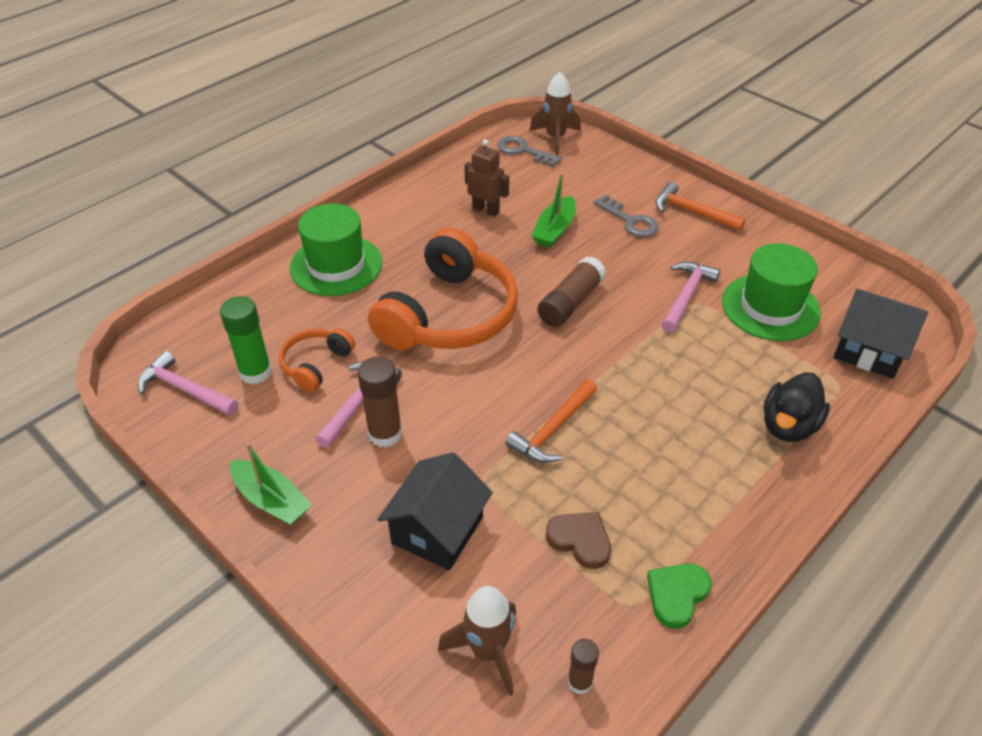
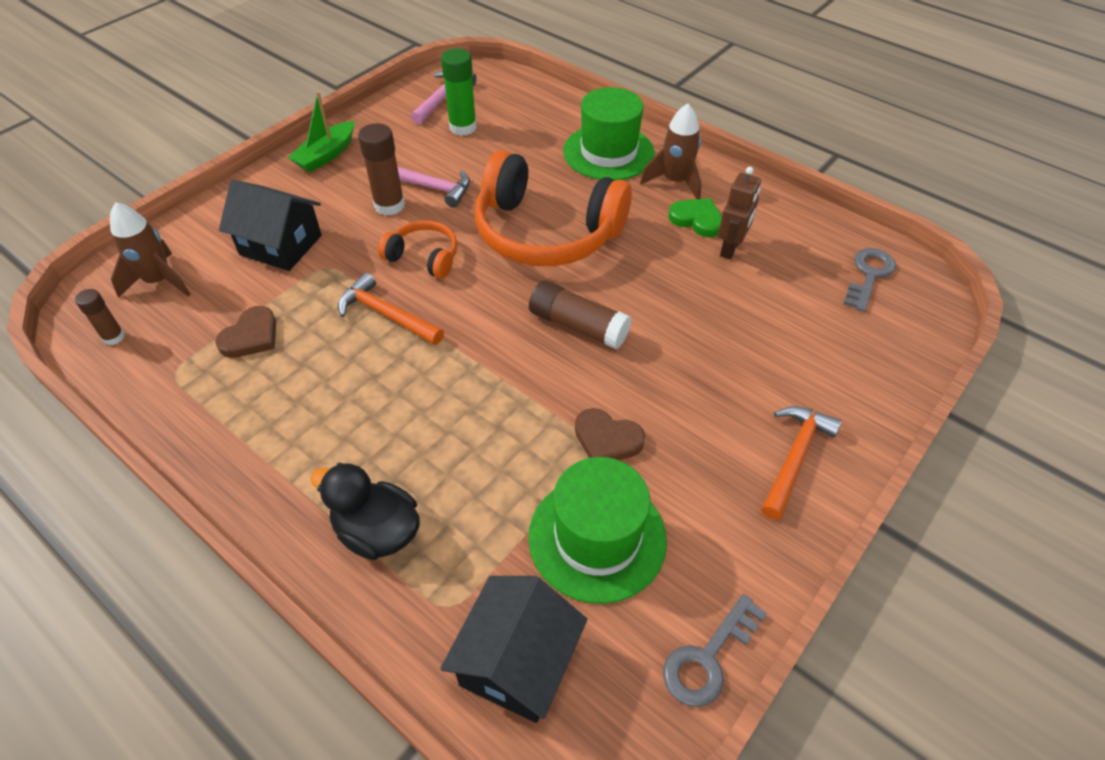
camera: 85 degrees right, 5 degrees up
orange headphones [279,328,355,392] -> orange headphones moved to [378,220,458,279]
brown rocket [529,72,581,155] -> brown rocket moved to [640,104,702,199]
green boat [532,173,575,248] -> none
grey key [594,195,659,237] -> grey key moved to [663,594,767,707]
green heart [647,564,712,629] -> green heart moved to [668,198,722,237]
pink hammer [662,262,720,332] -> brown heart [575,408,645,460]

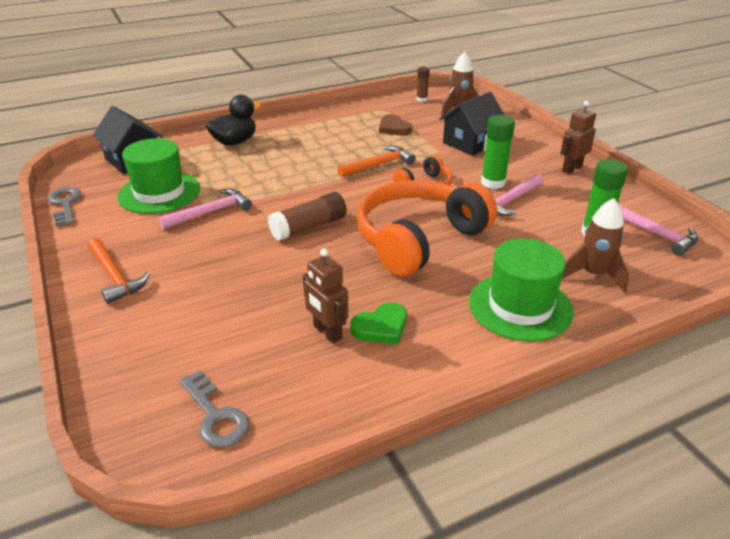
camera: 115 degrees right, 15 degrees down
green boat [288,92,354,172] -> brown robot [560,101,596,174]
brown glue stick [358,123,405,216] -> green glue stick [481,115,515,189]
brown heart [575,408,645,460] -> pink hammer [159,189,252,229]
brown rocket [640,104,702,199] -> brown rocket moved to [562,198,629,293]

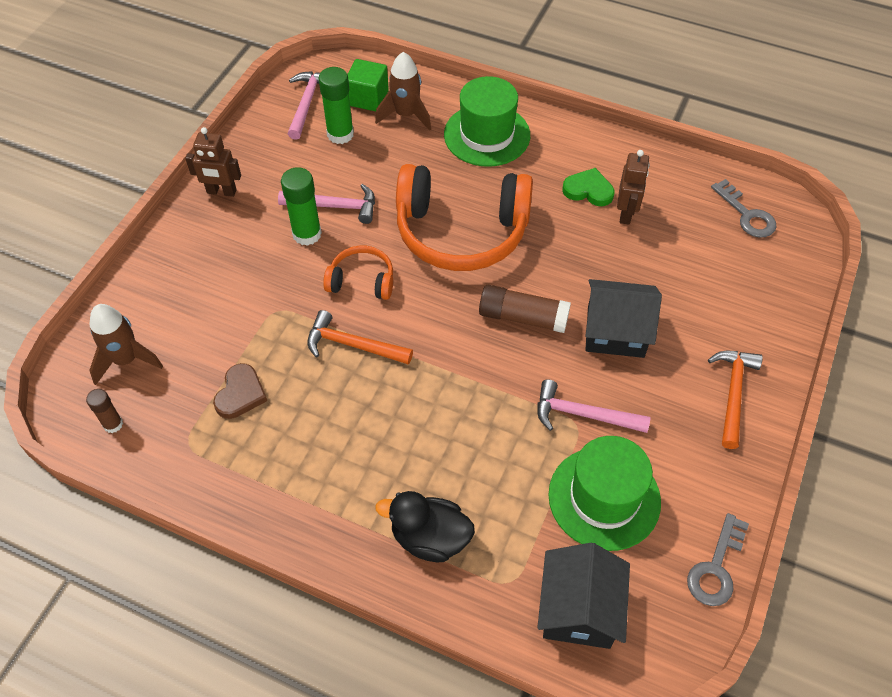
camera: 130 degrees left, 20 degrees up
grey key [179,370,250,448] -> grey key turned 135 degrees clockwise [711,179,777,238]
black house [439,92,504,156] -> black house moved to [585,279,662,358]
none -> green cube [348,59,389,111]

